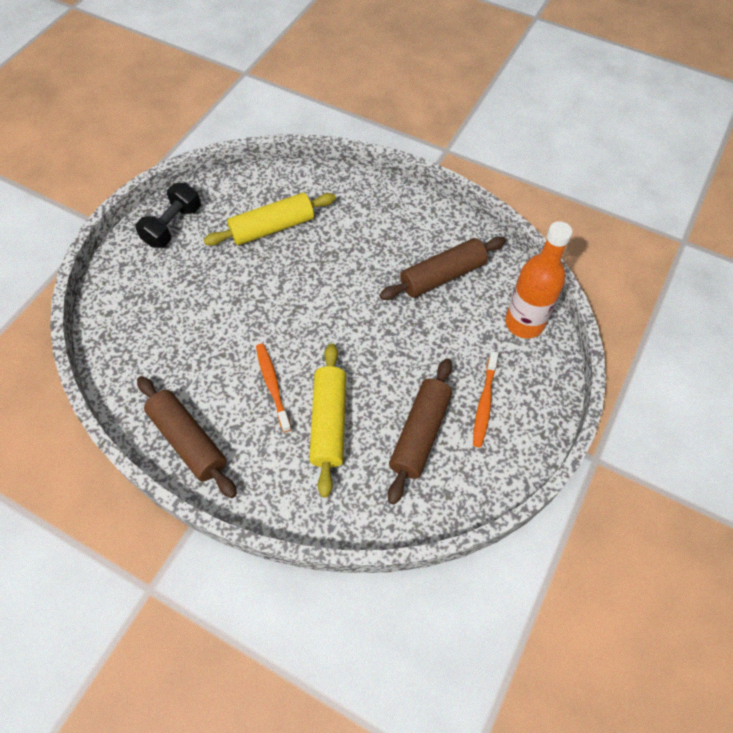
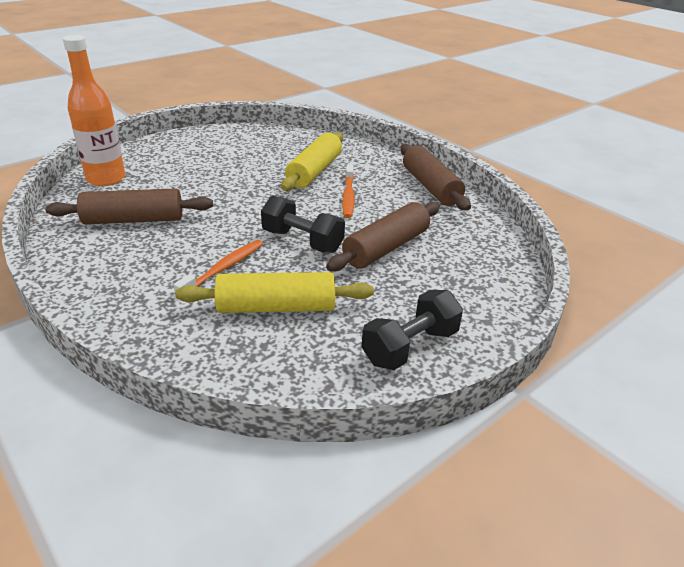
camera: 160 degrees left, 25 degrees down
brown rolling pin [388,358,452,505] -> brown rolling pin moved to [326,202,440,271]
orange toothbrush [473,351,498,447] -> orange toothbrush moved to [173,240,263,295]
none -> black dumbbell [261,196,345,253]

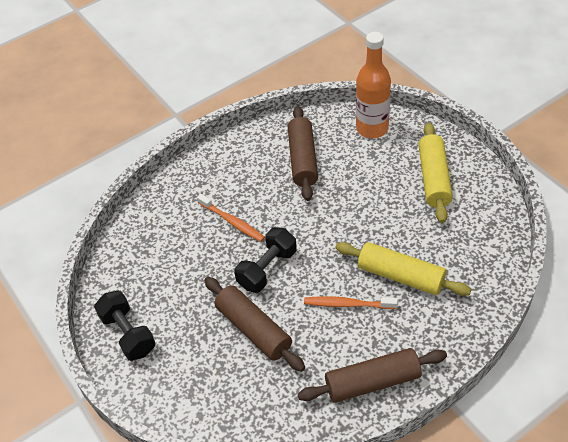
camera: 100 degrees right, 15 degrees up
yellow rolling pin [176,272,374,313] -> yellow rolling pin moved to [418,122,453,223]

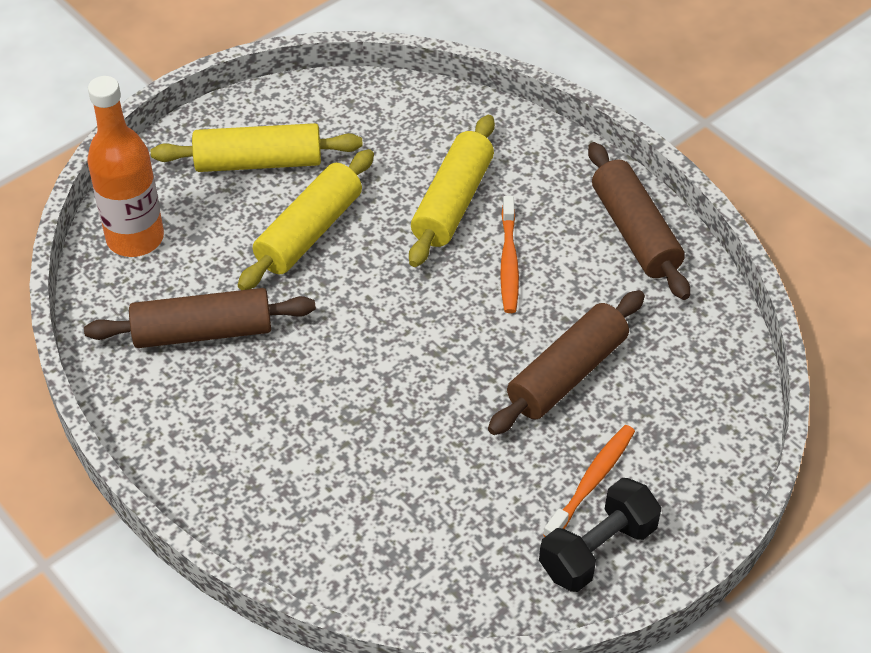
camera: 100 degrees left, 0 degrees up
orange toothbrush [197,194,265,242] -> orange toothbrush moved to [543,425,635,537]
black dumbbell [234,227,297,293] -> none
none -> yellow rolling pin [238,149,374,290]

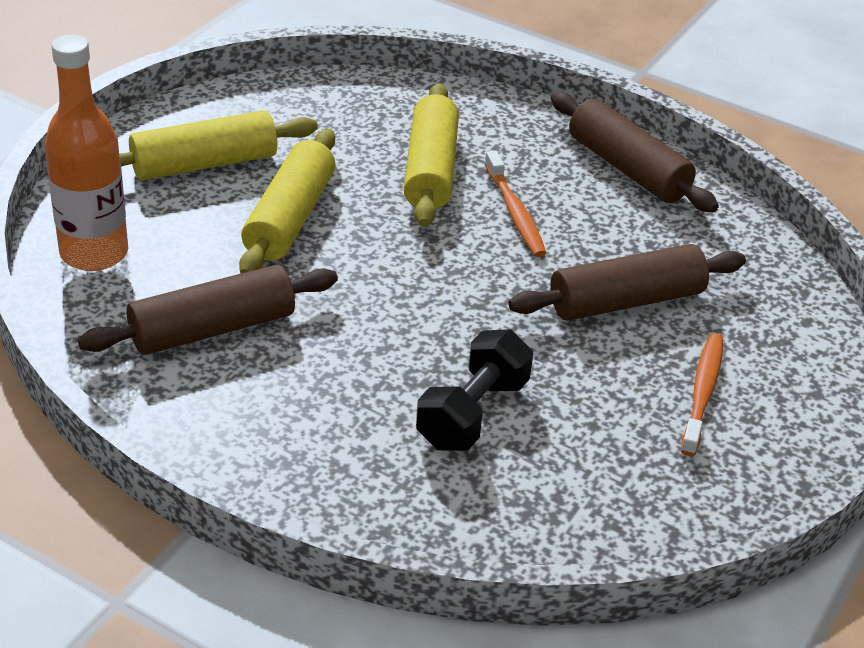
camera: 20 degrees left, 10 degrees down
brown rolling pin [488,290,645,435] -> brown rolling pin turned 45 degrees clockwise [509,244,746,321]
black dumbbell [539,478,662,592] -> black dumbbell moved to [416,329,533,451]

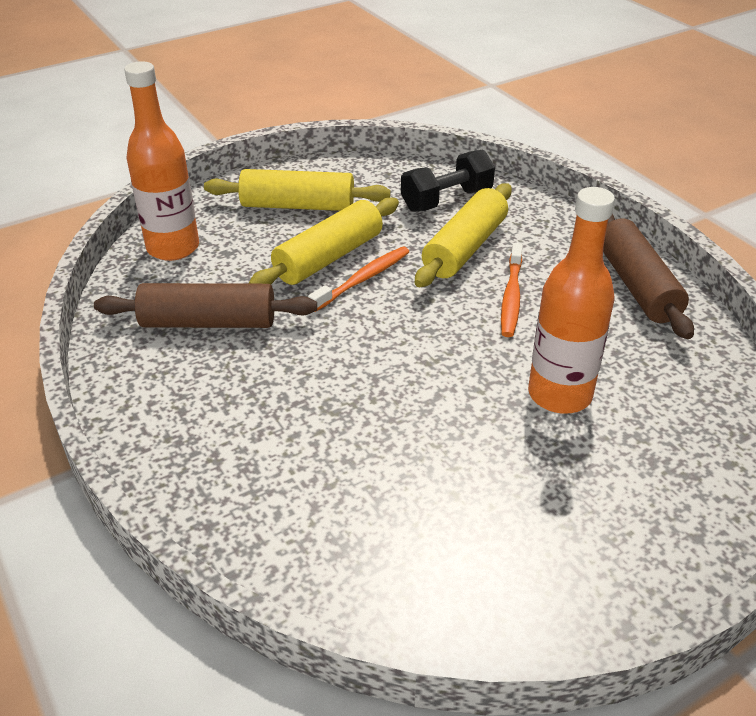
camera: 30 degrees right, 0 degrees up
black dumbbell [416,329,533,451] -> black dumbbell moved to [401,149,495,212]
brown rolling pin [509,244,746,321] -> orange bottle [528,187,615,414]
orange toothbrush [681,333,723,456] -> orange toothbrush moved to [308,247,409,312]

